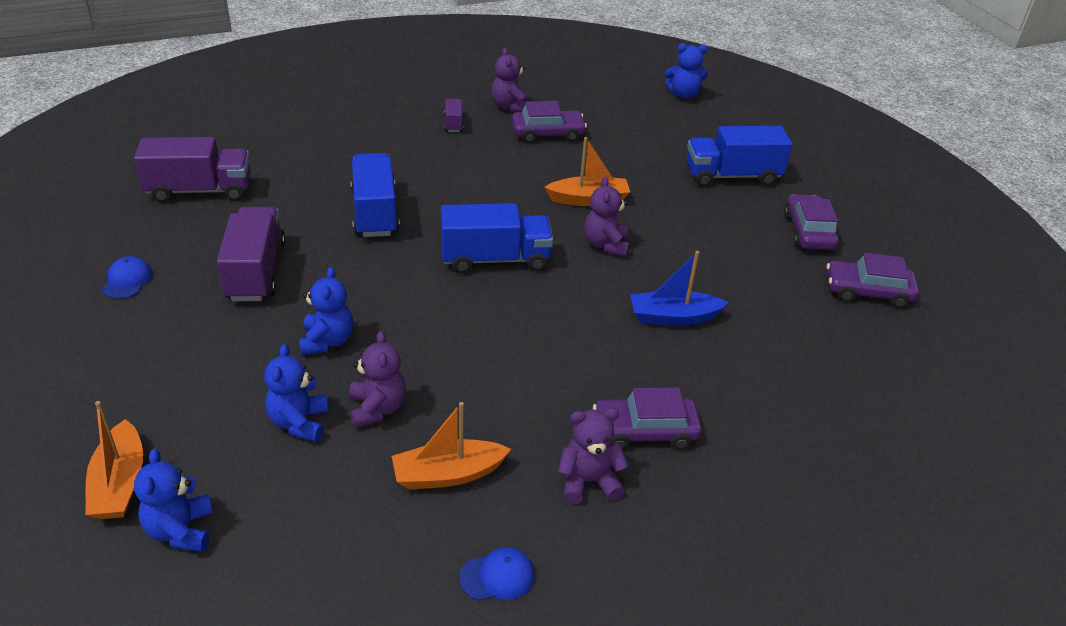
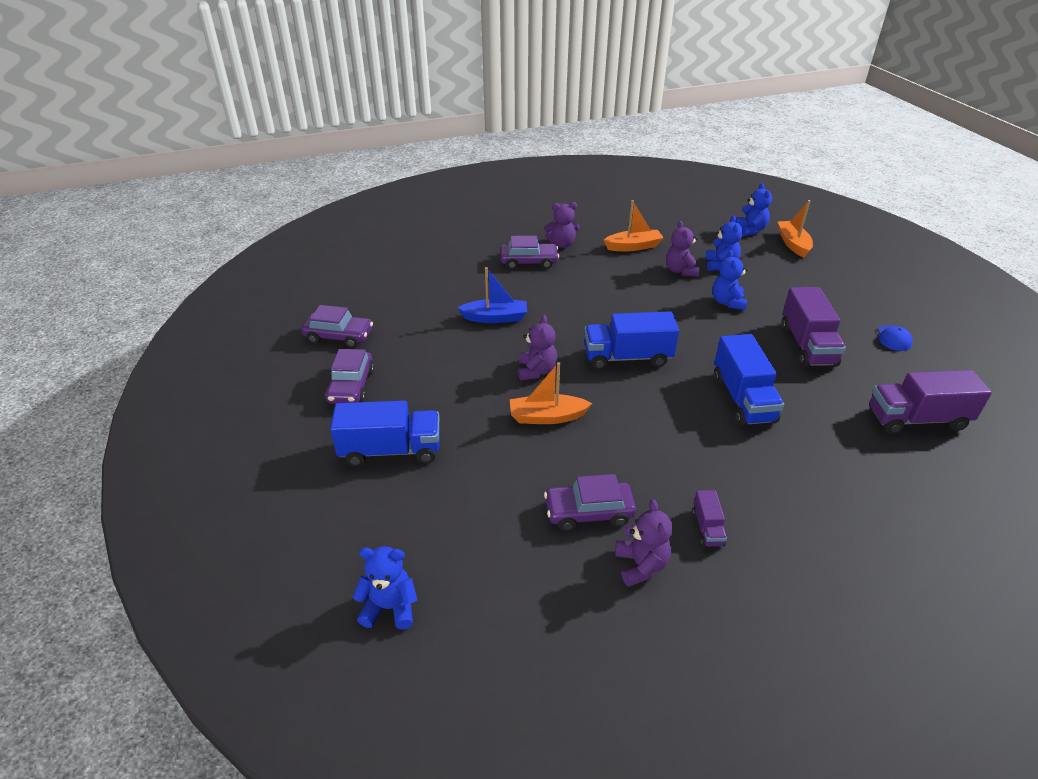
camera: 175 degrees left, 0 degrees up
blue cap [459,547,535,600] -> none

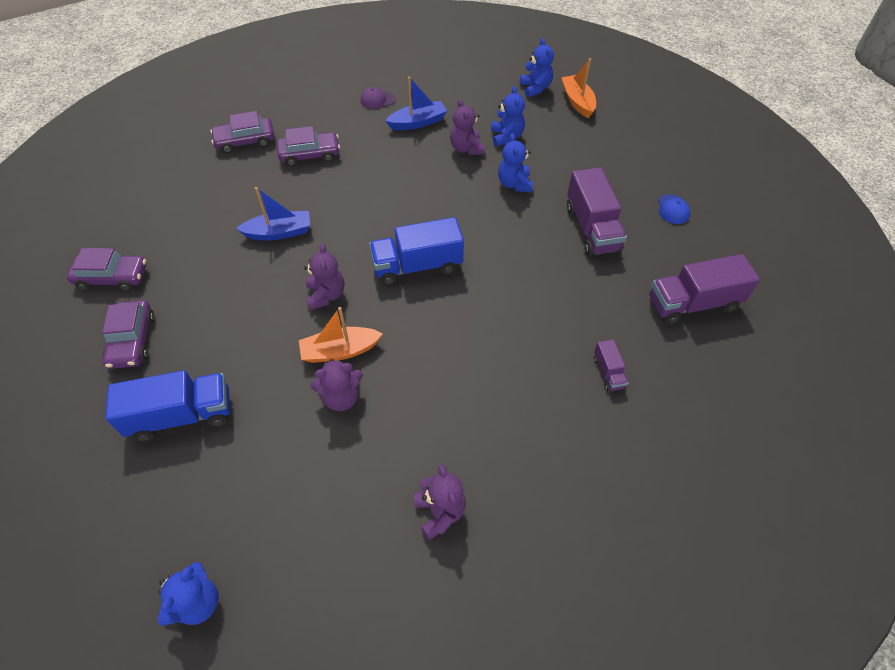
camera: 10 degrees left, 15 degrees up
blue teddy bear [353,546,417,630] -> blue teddy bear turned 120 degrees clockwise [157,562,219,626]
purple teddy bear [544,202,580,248] -> purple teddy bear moved to [311,359,363,411]
purple car [544,474,636,531] -> purple car moved to [210,111,274,154]
orange boat [603,200,664,251] -> blue boat [385,76,447,130]
purple truck [692,490,727,547] -> purple truck moved to [594,339,629,391]
blue truck [714,334,784,426] -> none
none -> purple cap [360,87,395,109]

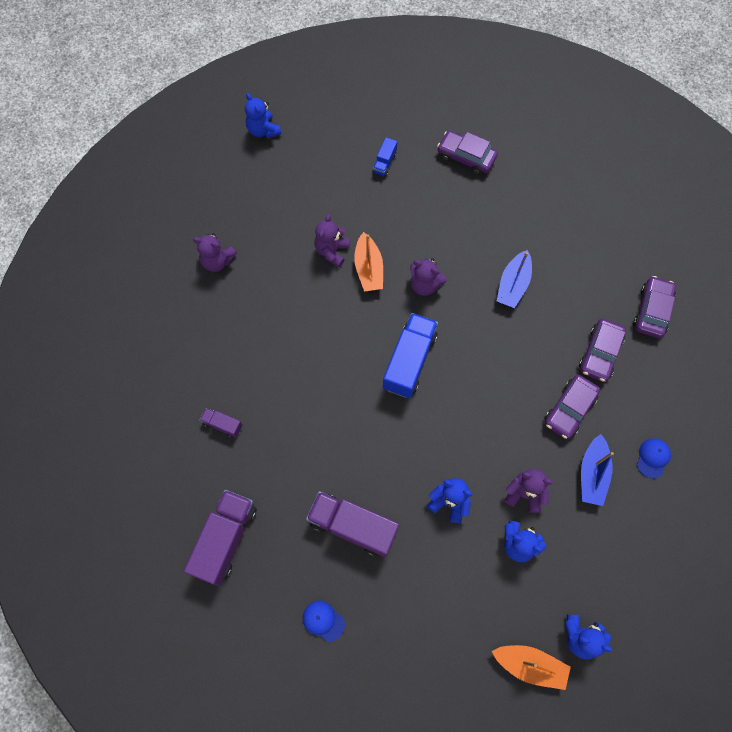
camera: 125 degrees right, 15 degrees up
purple car [67,248,147,291] -> purple car moved to [545,375,600,439]
blue truck [105,370,230,442] -> blue truck [373,137,397,177], size x0.48
orange boat [299,307,383,363] -> orange boat turned 150 degrees clockwise [354,232,383,292]
purple cap [360,87,395,109] -> blue cap [637,438,671,478]

